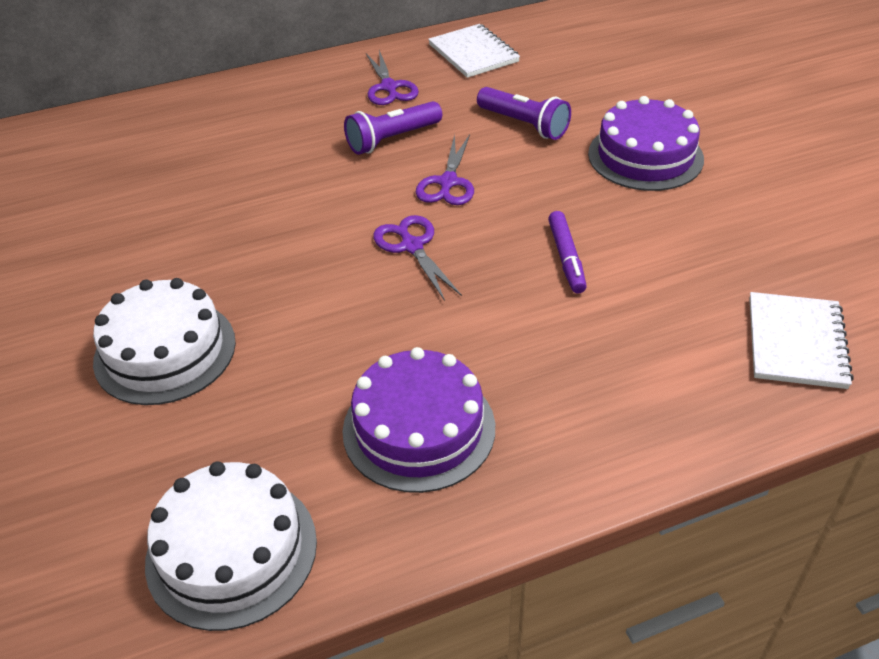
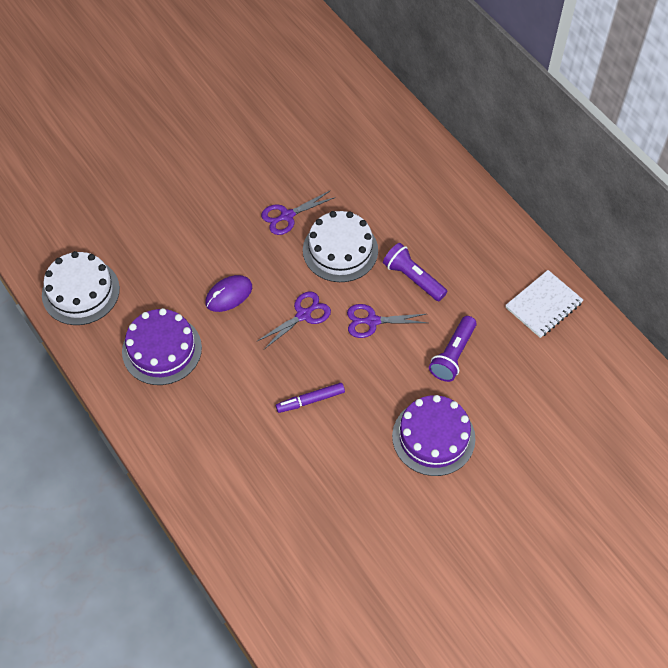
camera: 75 degrees right, 15 degrees up
white cake [93,278,236,405] -> white cake moved to [303,211,378,282]
purple scissors [366,50,419,105] -> purple scissors moved to [261,191,336,235]
white notebook [749,292,854,389] -> none
none -> purple mouse [205,275,252,312]

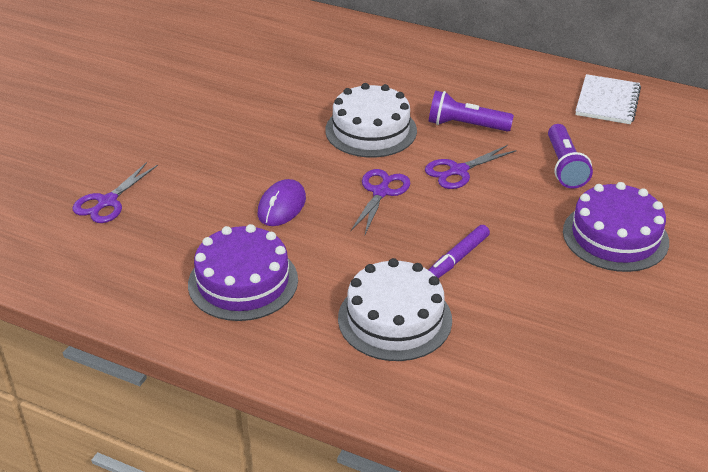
camera: 30 degrees left, 20 degrees down
white cake [42,251,120,325] -> white cake moved to [338,258,452,361]
purple scissors [261,191,336,235] -> purple scissors moved to [73,162,158,223]

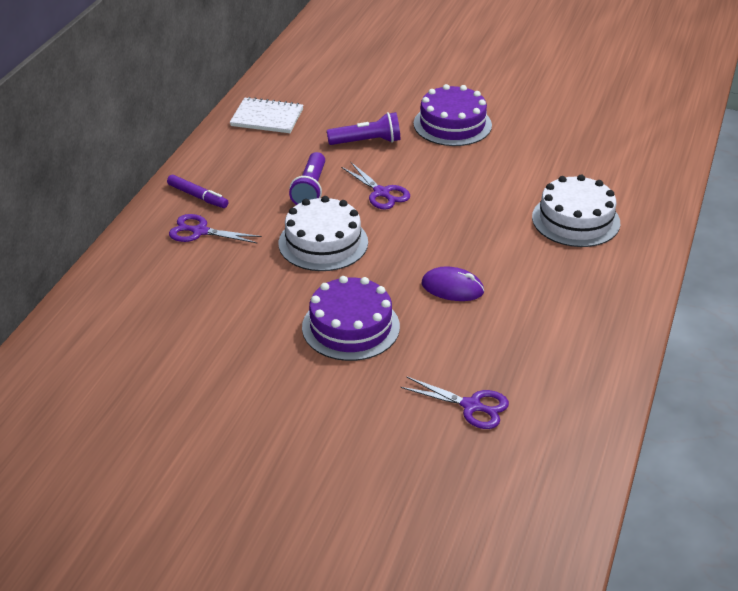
camera: 95 degrees left, 0 degrees up
purple cake [188,224,298,321] -> purple cake moved to [302,276,400,361]
purple scissors [351,169,411,234] -> purple scissors moved to [169,214,262,244]
purple marker [429,225,490,278] -> purple marker moved to [167,175,228,208]

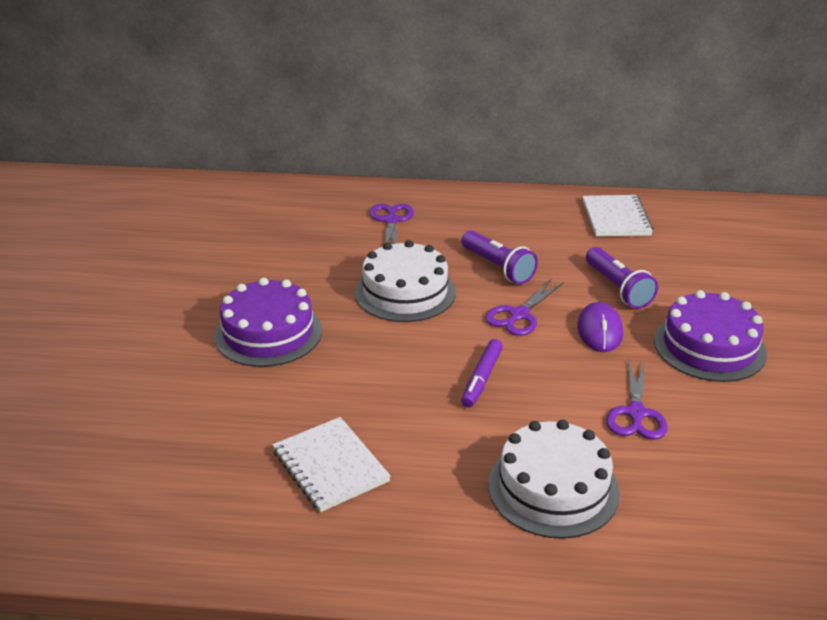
camera: 75 degrees right, 5 degrees down
purple marker [167,175,228,208] -> purple marker moved to [461,339,503,407]
purple flashlight [289,152,325,205] -> purple flashlight turned 120 degrees counterclockwise [462,230,538,284]
purple scissors [400,376,509,429] -> purple scissors moved to [606,360,668,440]
purple mouse [421,266,484,301] -> purple mouse moved to [577,302,623,352]
none -> white notebook [272,417,391,512]

